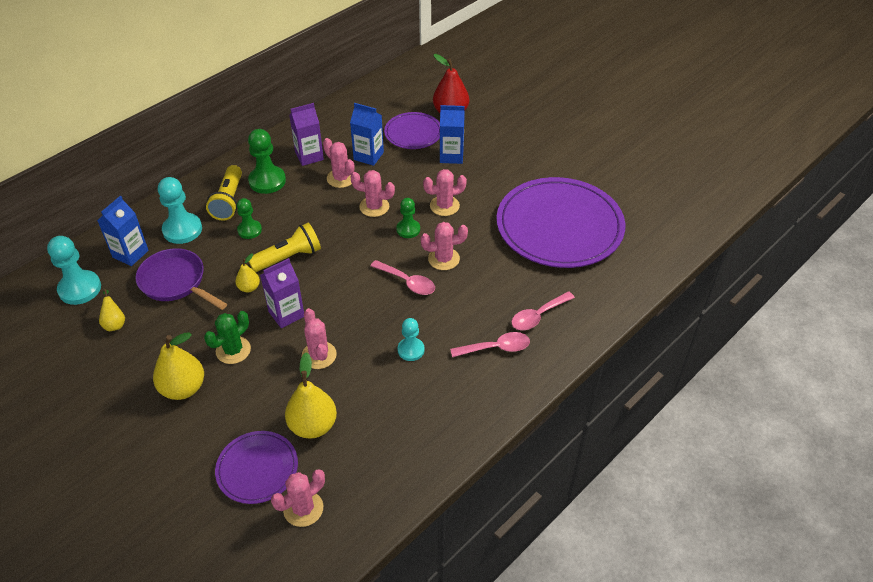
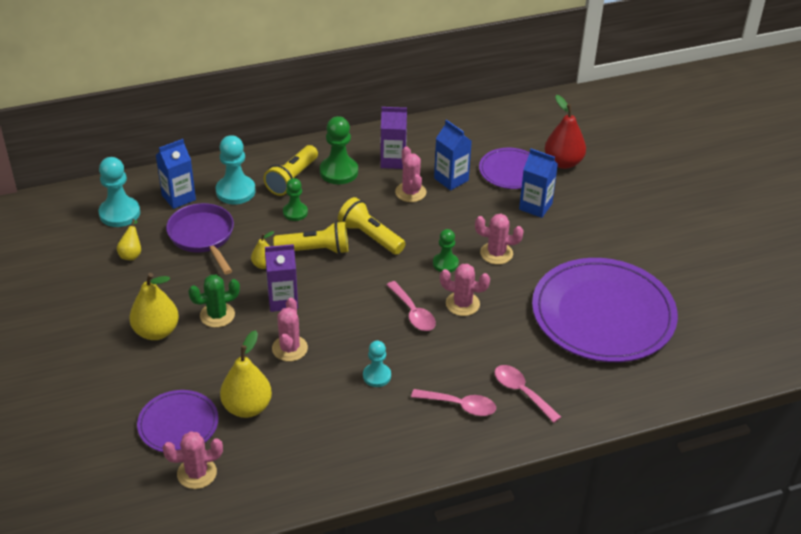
camera: 25 degrees right, 5 degrees down
pink cactus [350,170,395,217] -> none
pink spoon [511,291,575,330] -> pink spoon turned 60 degrees clockwise [494,365,561,423]
none -> yellow flashlight [338,197,405,255]

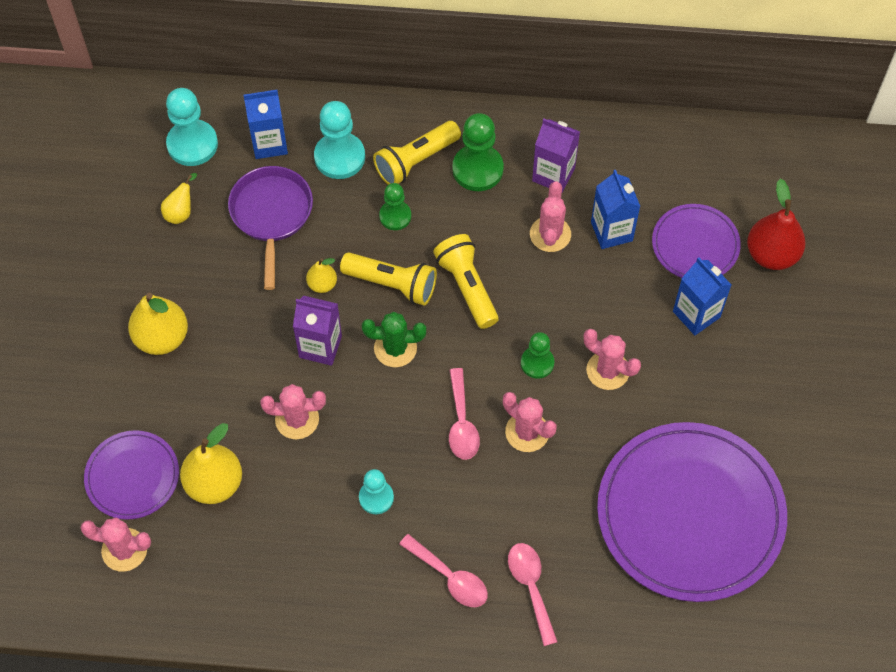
camera: 25 degrees right, 20 degrees up
green cactus [188,275,240,328] -> green cactus moved to [362,312,426,367]
pink cactus [272,298,308,361] -> pink cactus turned 60 degrees clockwise [260,384,326,439]

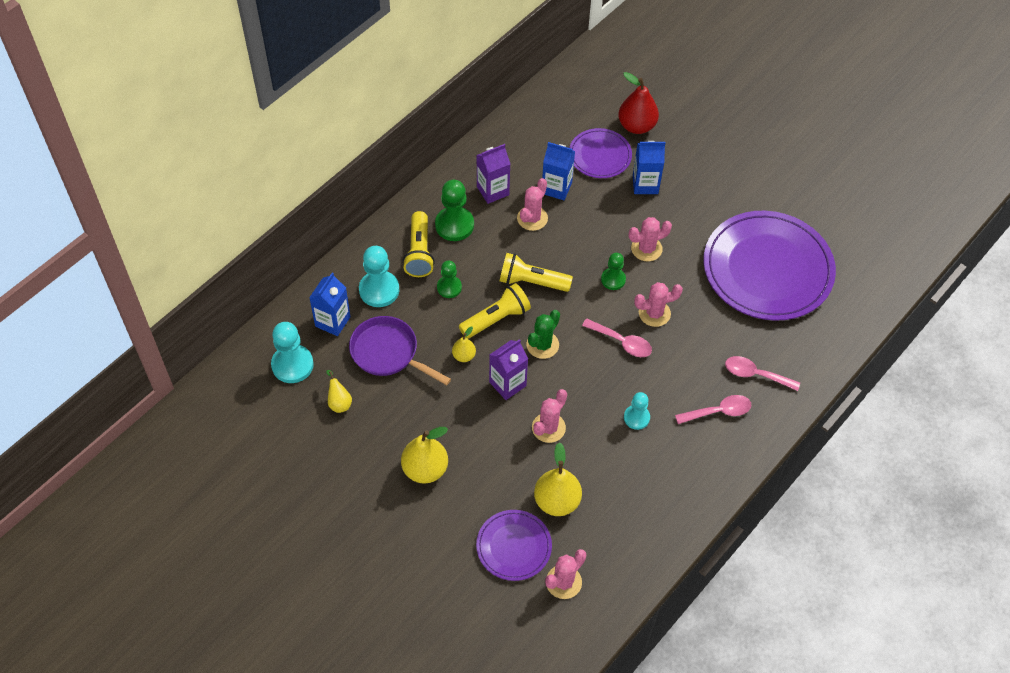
camera: 55 degrees left, 5 degrees down
pink cactus [530,181,571,252] -> pink cactus turned 75 degrees clockwise [517,178,548,231]

